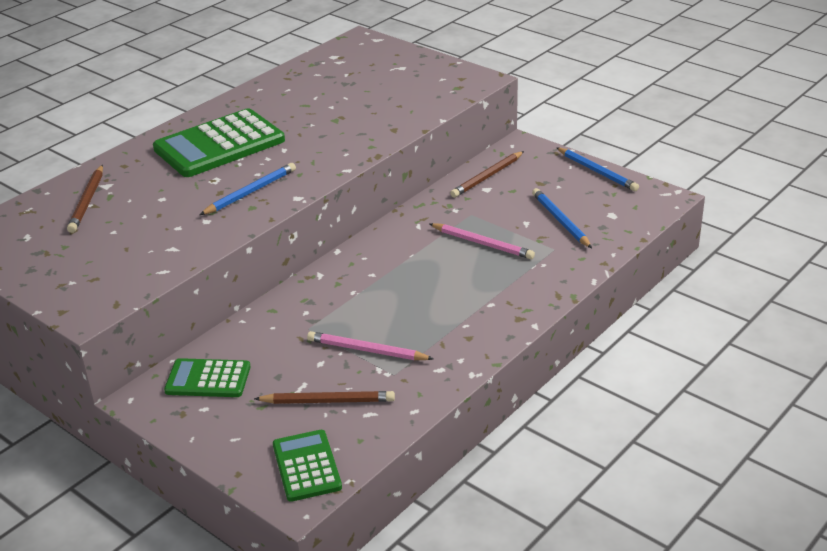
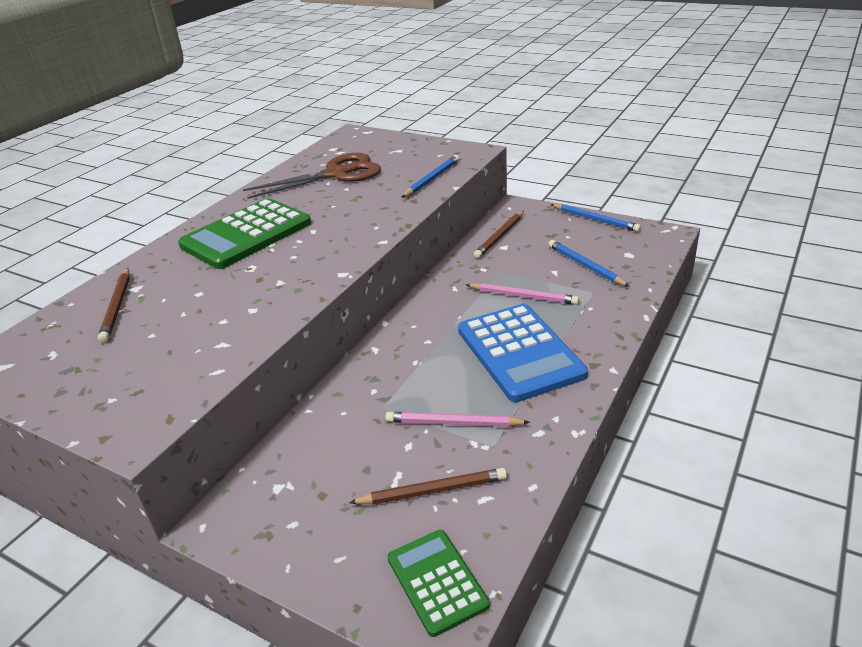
camera: 10 degrees left, 0 degrees up
green calculator [164,358,251,397] -> none
blue pencil [199,163,296,215] -> blue pencil moved to [401,155,460,198]
none -> brown scissors [243,153,381,199]
none -> blue calculator [458,304,588,402]

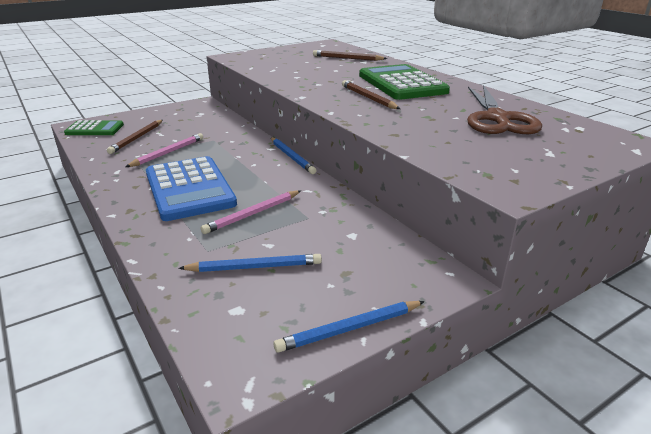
camera: 115 degrees right, 5 degrees down
blue pencil [401,155,460,198] -> blue pencil moved to [271,137,317,174]
blue calculator [458,304,588,402] -> blue calculator turned 120 degrees counterclockwise [146,156,237,221]
brown pencil [473,211,524,258] -> brown pencil moved to [342,80,400,109]

